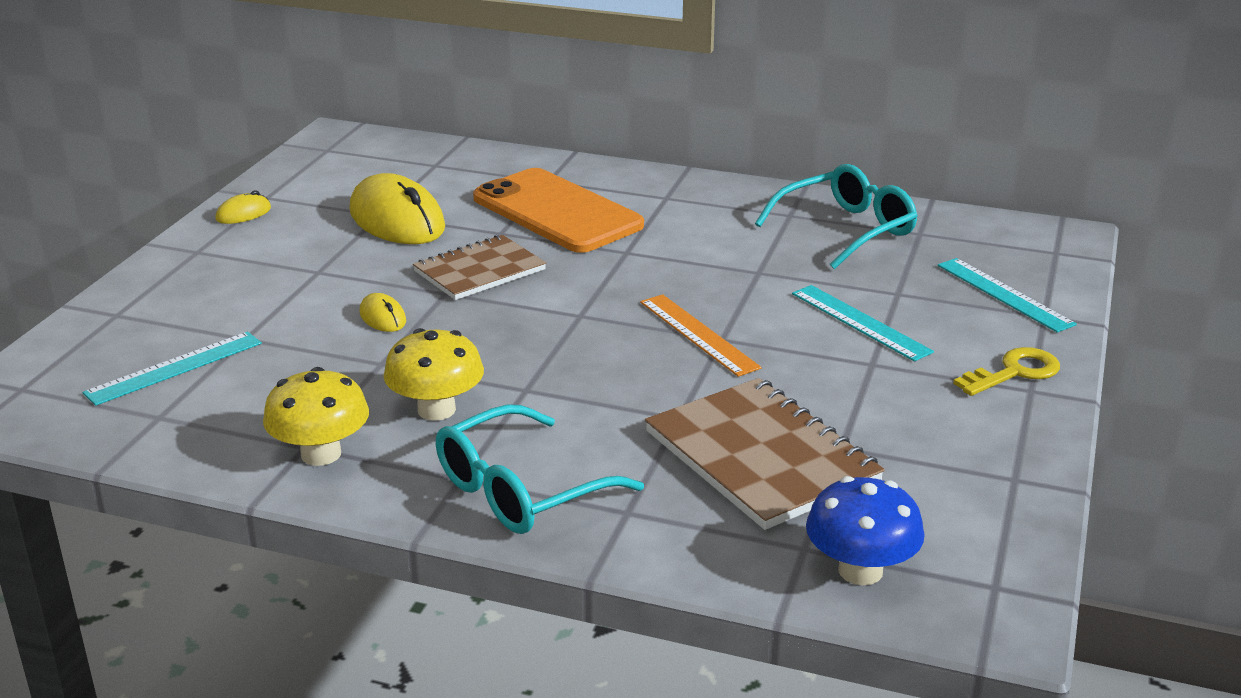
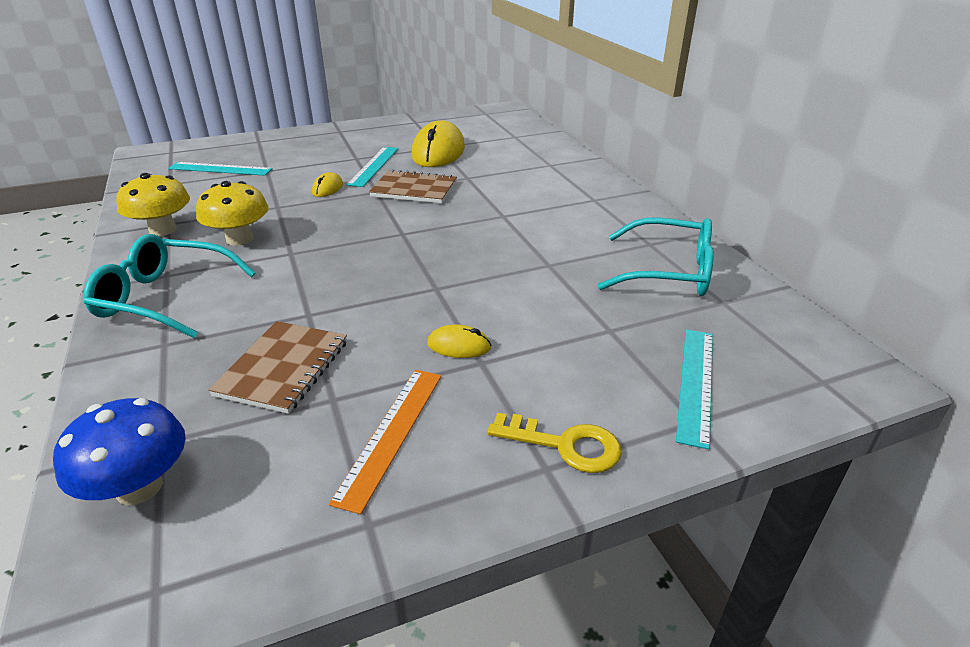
camera: 50 degrees right, 5 degrees up
yellow mouse [215,191,271,224] -> yellow mouse moved to [427,325,492,358]
orange phone [473,168,644,253] -> none
orange ruler [640,294,762,377] -> orange ruler moved to [329,370,442,514]
brown notebook [645,378,885,530] -> brown notebook [208,321,347,414], size x0.66
turquoise ruler [792,285,934,361] -> turquoise ruler moved to [346,147,399,187]

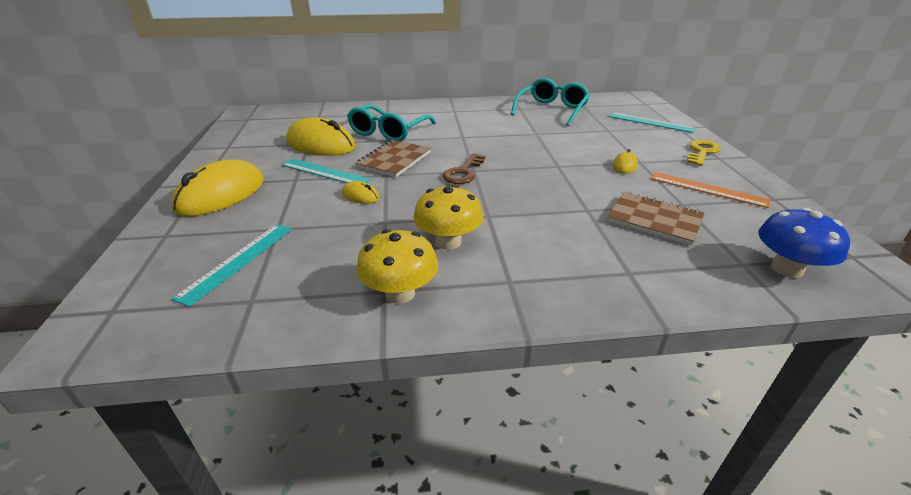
camera: 75 degrees left, 0 degrees up
turquoise glasses [84,234,256,338] -> turquoise glasses moved to [347,104,436,141]
none -> yellow mouse [172,159,264,217]
none -> brown key [443,153,485,184]

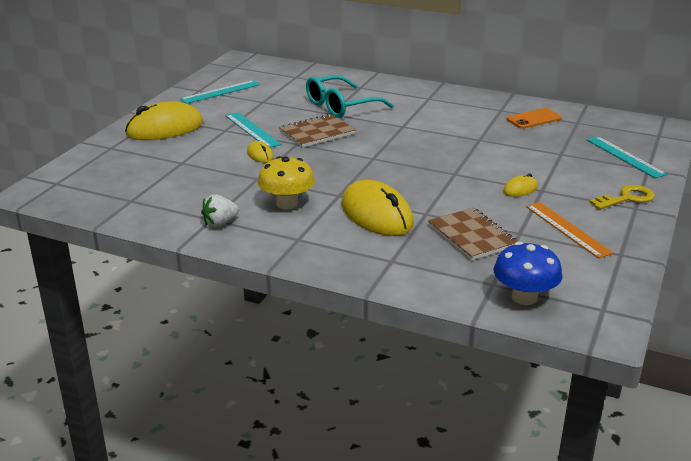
camera: 30 degrees right, 5 degrees down
turquoise ruler [172,224,292,307] -> turquoise ruler moved to [180,80,260,104]
yellow mouse [286,117,355,156] -> yellow mouse moved to [341,180,414,236]
yellow mushroom [356,229,438,304] -> white strawberry [201,194,239,227]
brown key [443,153,485,184] -> none
turquoise glasses [511,78,590,126] -> orange phone [506,108,562,129]

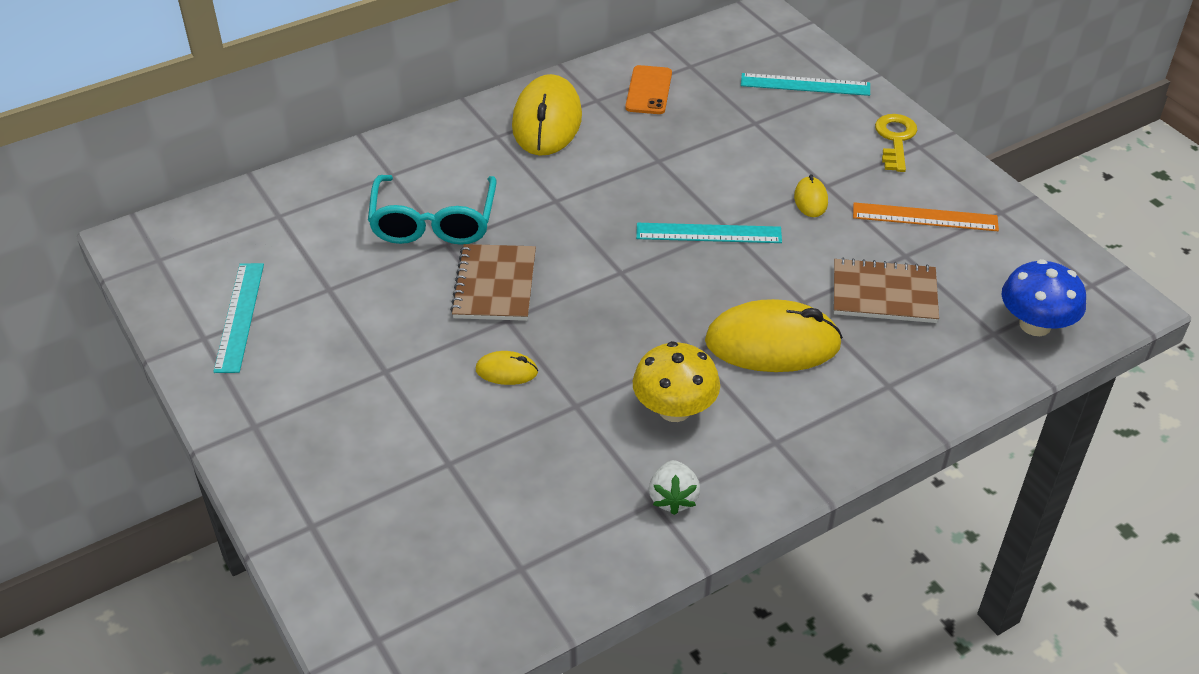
camera: 55 degrees left, 15 degrees up
yellow mouse [125,101,203,140] -> yellow mouse moved to [512,74,582,156]
turquoise ruler [225,112,281,148] -> turquoise ruler moved to [636,223,782,243]

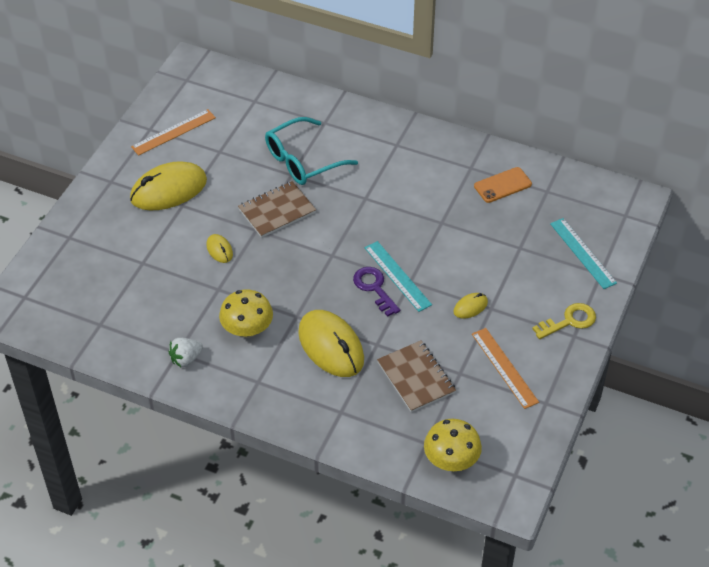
camera: 55 degrees right, 5 degrees up
turquoise ruler [213,263,264,373] -> orange ruler [131,109,216,155]
yellow mouse [512,74,582,156] -> yellow mouse moved to [130,161,207,211]
blue mushroom [1001,259,1086,336] -> yellow mushroom [424,419,482,471]
none -> purple key [353,267,400,317]

